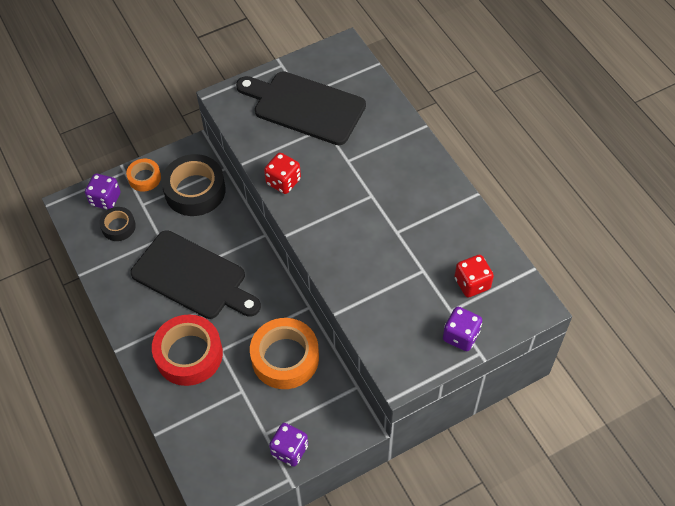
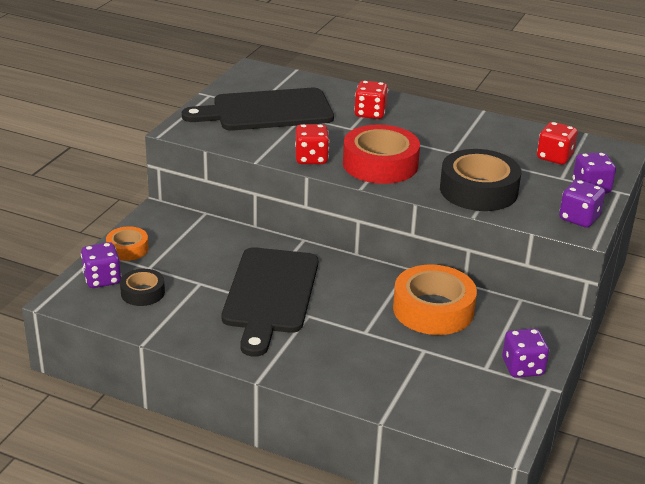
camera: 40 degrees left, 25 degrees down
black cutting board [130,230,261,319] -> black cutting board turned 105 degrees clockwise [222,247,318,356]
red tape [152,314,223,386] -> red tape moved to [343,125,420,184]
black tape [161,154,226,216] -> black tape moved to [440,149,521,211]
none -> red dice [354,81,388,119]
none -> purple dice [559,180,605,228]

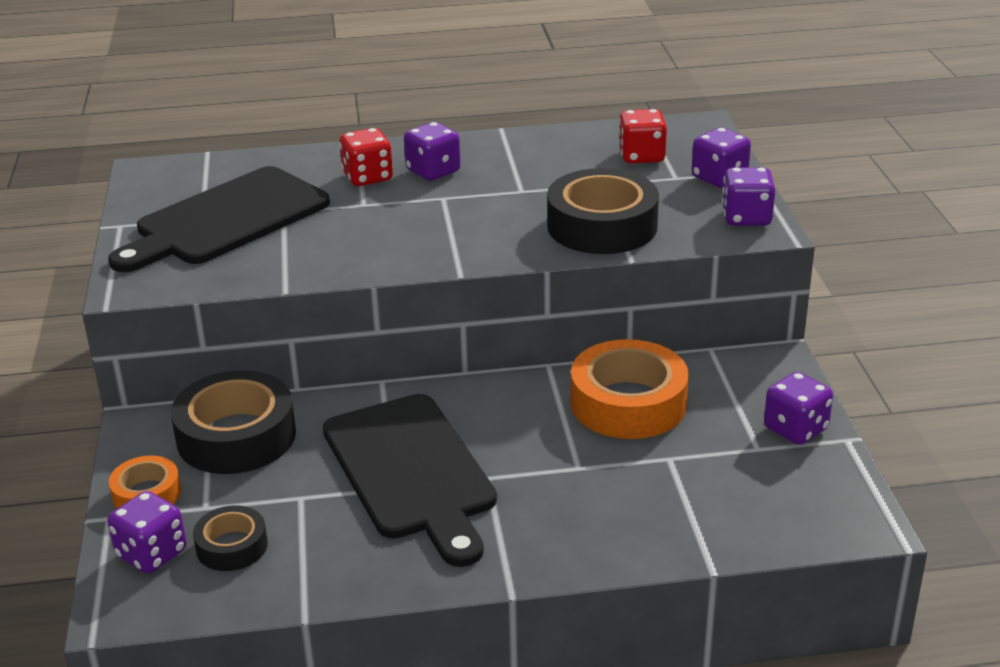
camera: 30 degrees left, 0 degrees up
red dice [295,124,329,164] -> none
red tape [343,125,420,184] -> none
none -> black tape [171,370,296,474]
none -> purple dice [404,122,461,181]

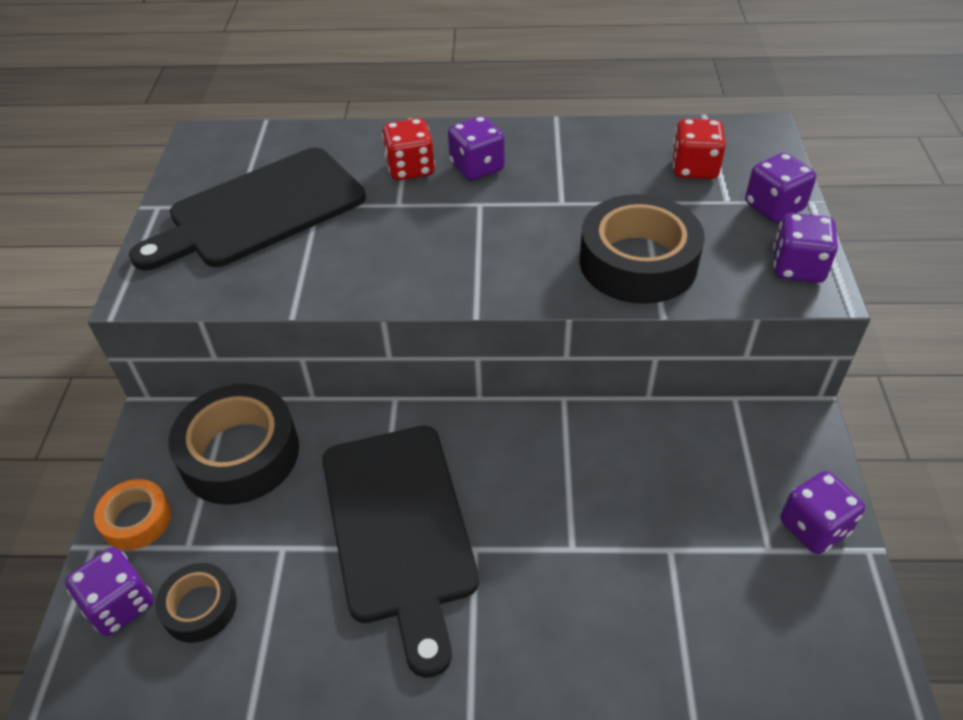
camera: 10 degrees right, 15 degrees up
orange tape [571,339,689,439] -> none

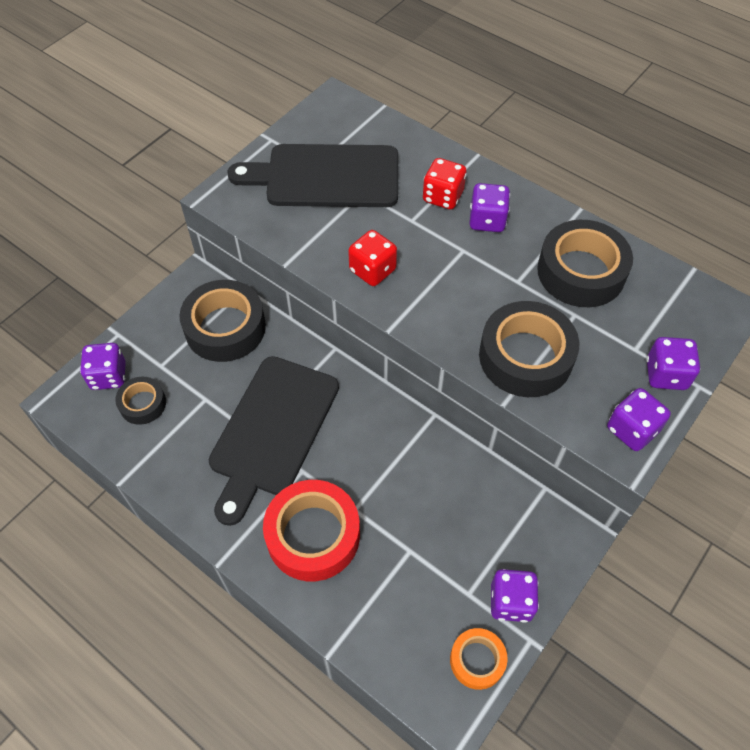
camera: 35 degrees right, 10 degrees up
orange tape [94,479,171,550] -> orange tape moved to [450,628,508,690]
red dice [672,119,726,179] -> red dice moved to [348,230,397,286]
none -> red tape [263,480,360,581]
none -> black tape [537,220,633,307]

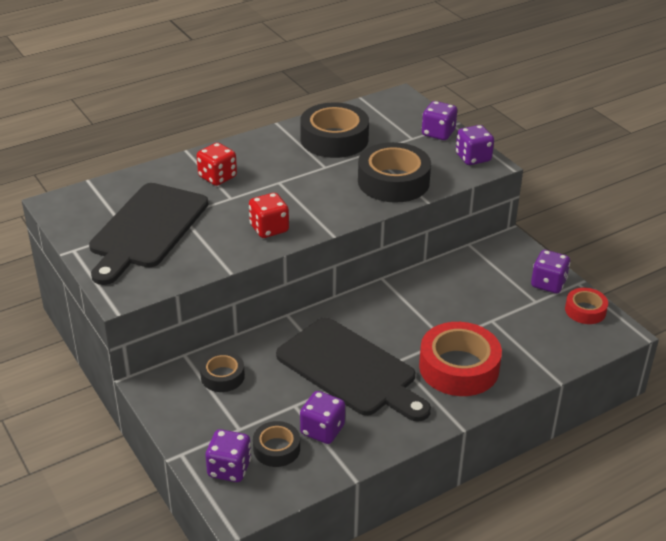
camera: 70 degrees left, 20 degrees down
black tape [179,280,266,362] -> black tape [200,351,245,392], size x0.54
orange tape [450,628,508,690] -> red tape [565,288,608,324]
purple dice [469,183,510,232] -> purple dice moved to [300,391,345,444]

